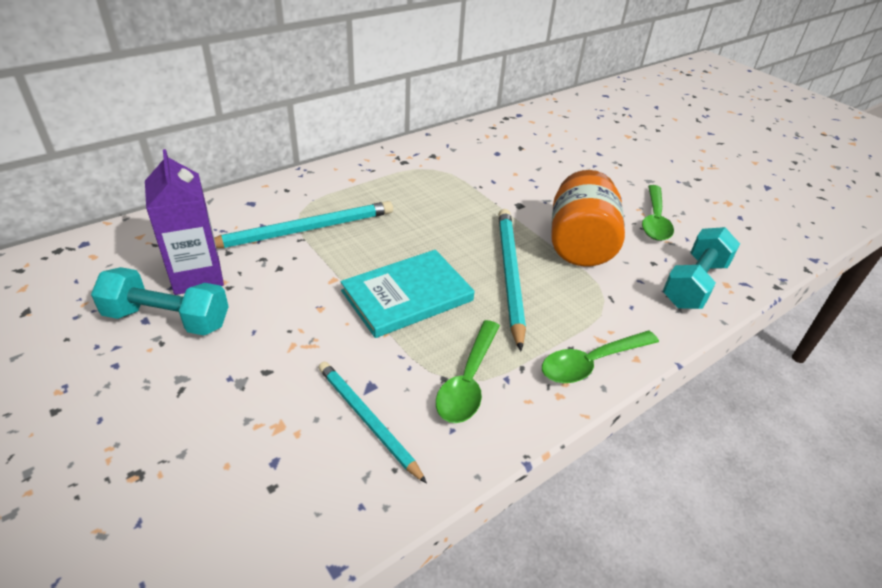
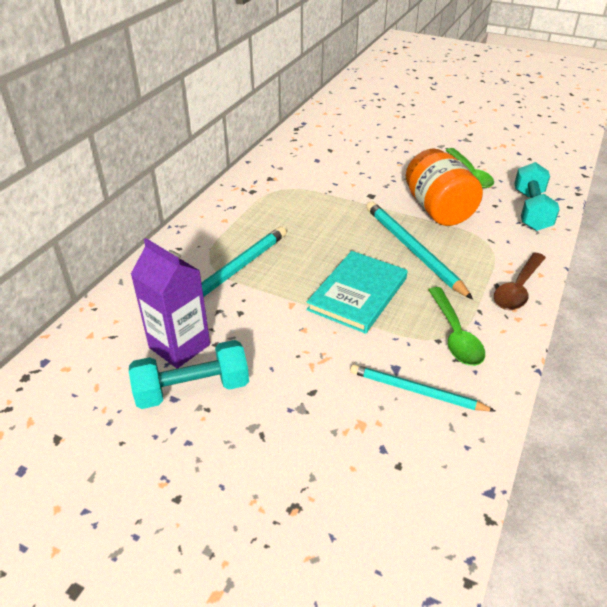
camera: 25 degrees left, 0 degrees up
green spoon [542,331,659,383] -> brown spoon [494,252,546,310]

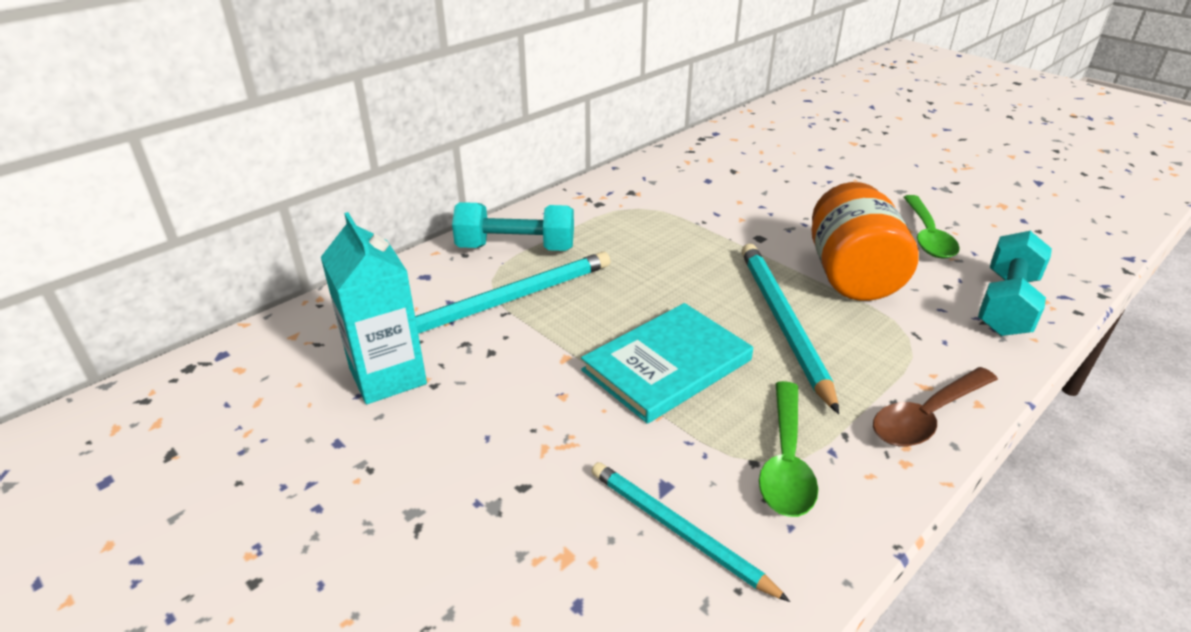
camera: 20 degrees right, 5 degrees down
turquoise dumbbell [129,340,249,409] -> turquoise dumbbell moved to [452,202,574,251]
purple carton [131,238,210,369] -> turquoise carton [321,212,427,404]

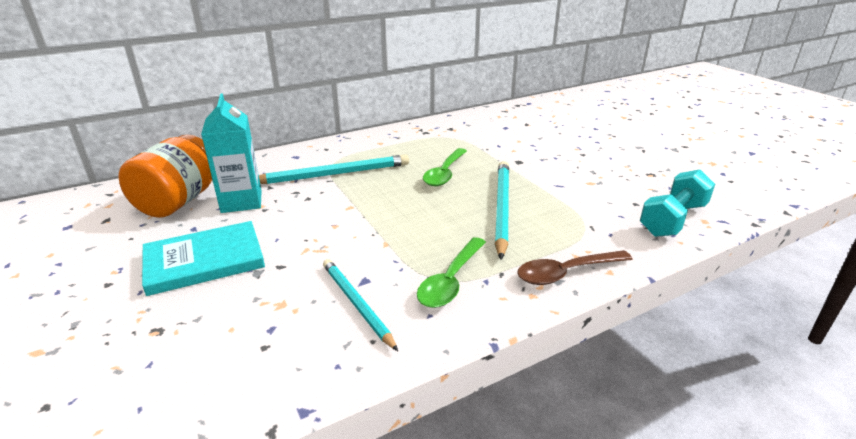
camera: 15 degrees right, 5 degrees down
turquoise dumbbell [452,202,574,251] -> none
turquoise book [581,303,753,424] -> turquoise book moved to [142,221,265,296]
orange jar [812,182,919,301] -> orange jar moved to [118,134,212,218]
green spoon [904,195,960,259] -> green spoon moved to [423,148,467,186]

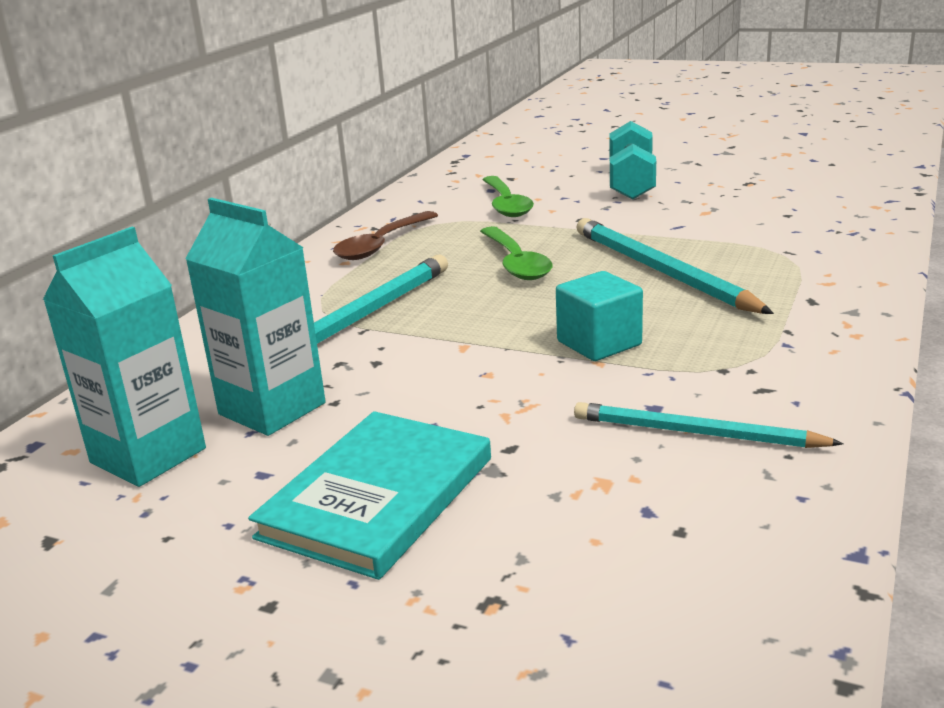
camera: 35 degrees left, 5 degrees down
orange jar [118,134,212,218] -> turquoise carton [43,227,206,487]
green spoon [417,237,486,308] -> green spoon moved to [482,176,534,217]
brown spoon [517,250,633,285] -> brown spoon moved to [333,211,438,260]
turquoise dumbbell [640,169,715,237] -> turquoise dumbbell moved to [610,121,656,200]
none -> turquoise cube [556,271,643,361]

